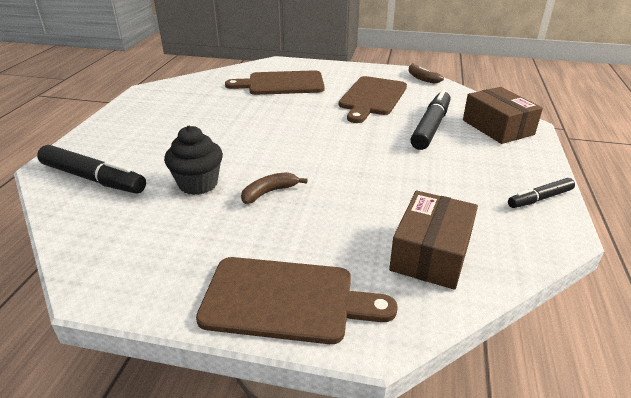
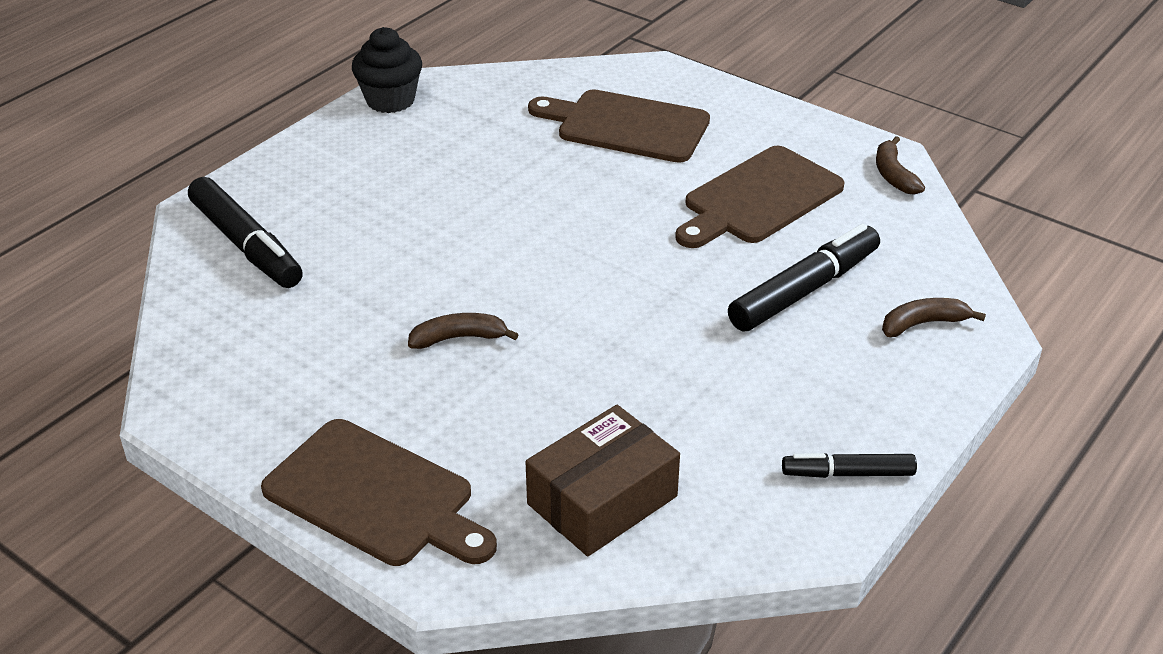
camera: 25 degrees right, 5 degrees up
black cupcake [164,126,223,195] -> black cupcake moved to [352,27,422,113]
brown box [463,87,543,144] -> brown banana [882,298,986,337]

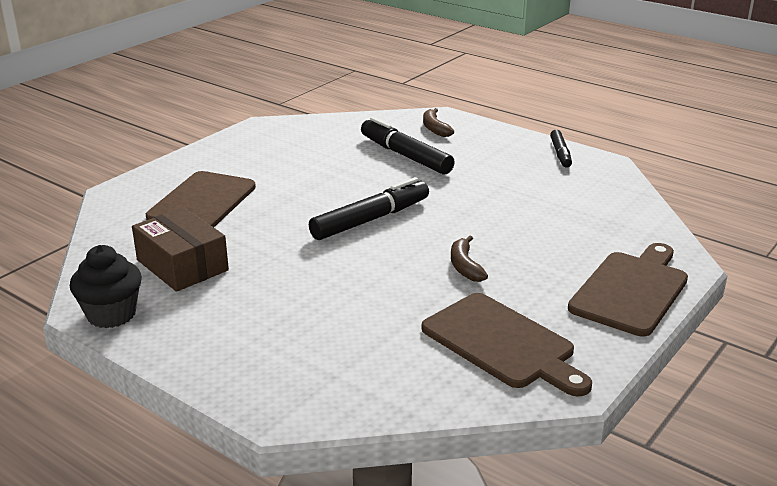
camera: 90 degrees left, 10 degrees down
black marker [188,177,303,288] -> black marker moved to [309,177,429,240]
brown box [526,405,680,556] -> brown box moved to [132,207,229,292]
brown cutting board [675,146,845,248] -> brown cutting board moved to [422,293,592,397]
brown banana [876,136,925,195] -> none

